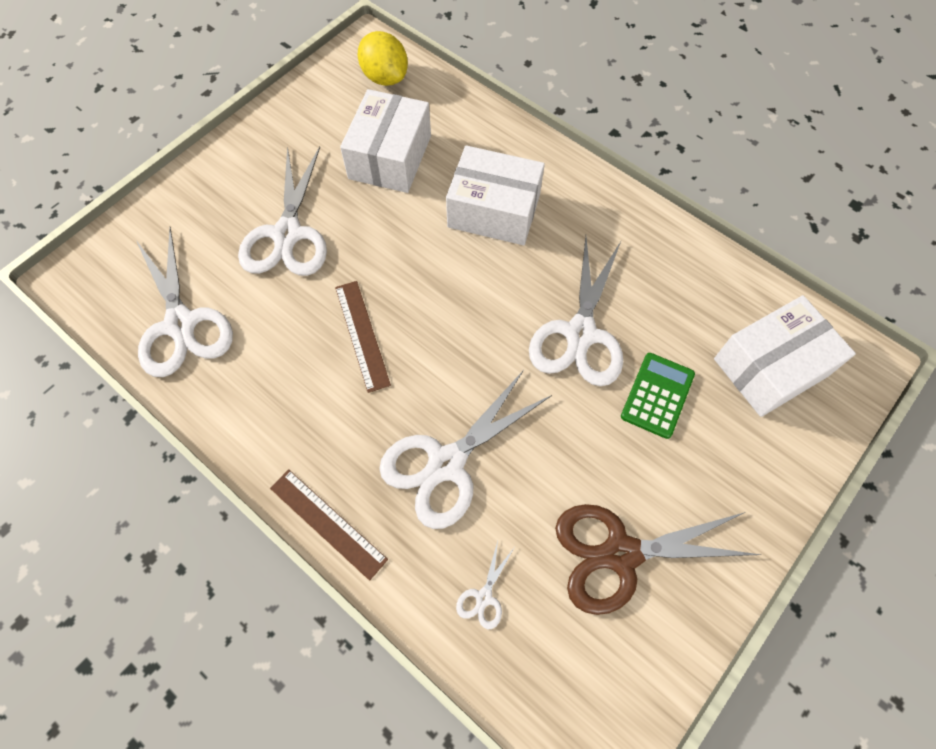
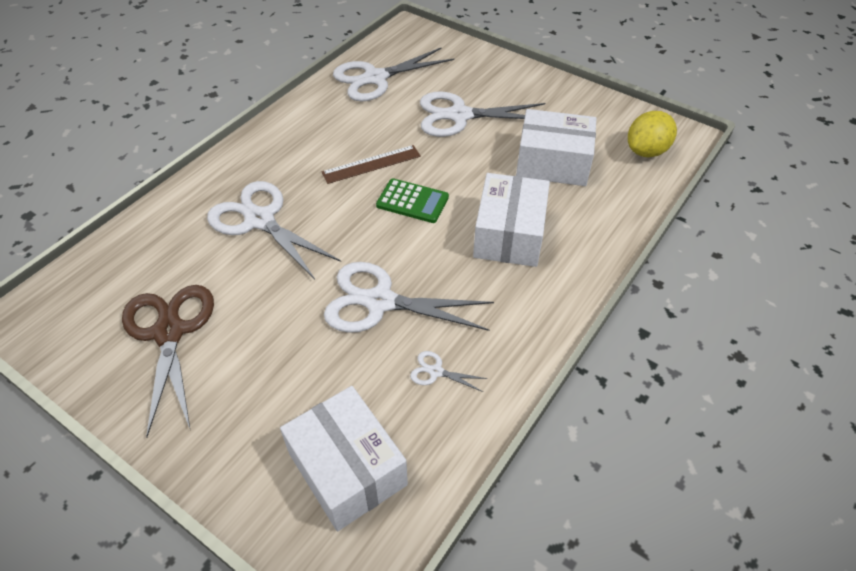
camera: 85 degrees right, 15 degrees down
brown ruler [270,469,388,580] -> none
white scissors [456,541,514,629] -> white scissors moved to [410,351,488,392]
green calculator [621,353,695,439] -> green calculator moved to [376,178,449,223]

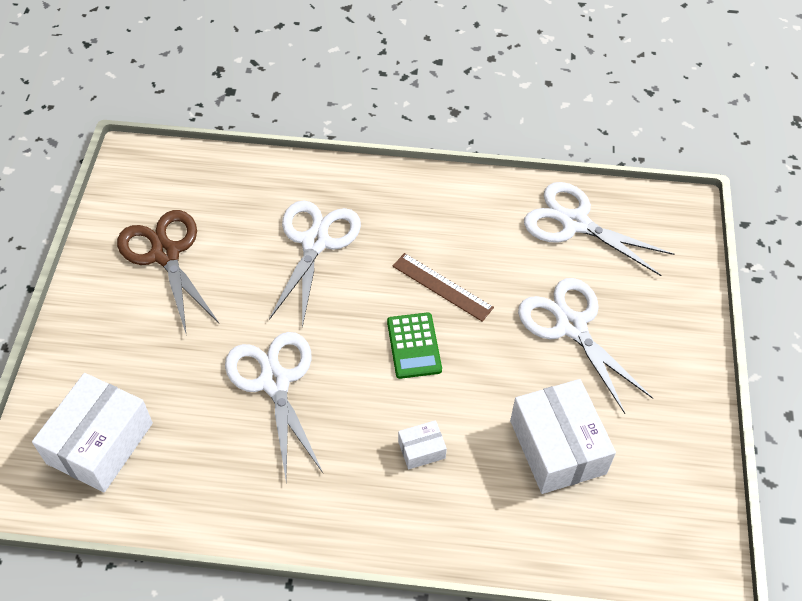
camera: 60 degrees right, 5 degrees up
brown scissors [122,285,214,437] -> brown scissors turned 75 degrees counterclockwise [117,210,219,333]
white scissors [410,351,488,392] -> none
white box [473,173,550,267] -> white box [398,420,447,469], size x0.46
yellow lemon [628,111,677,157] -> none

